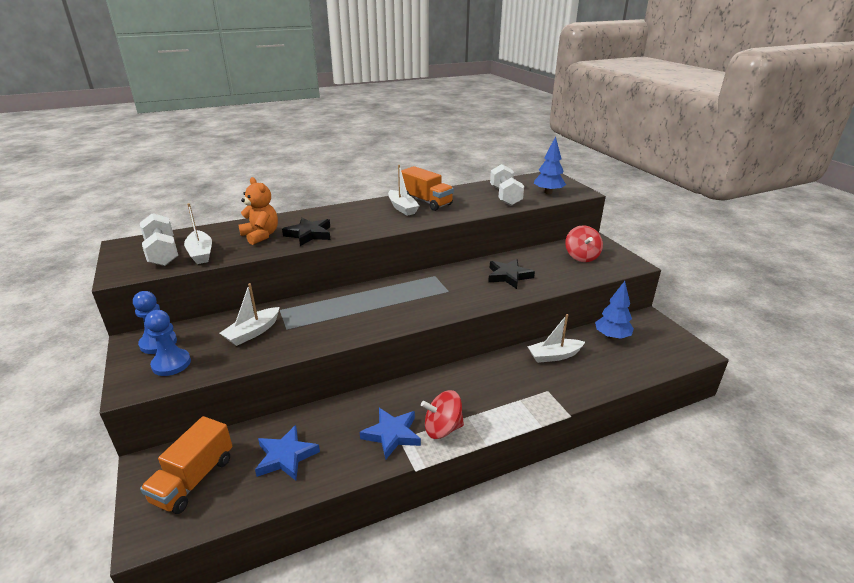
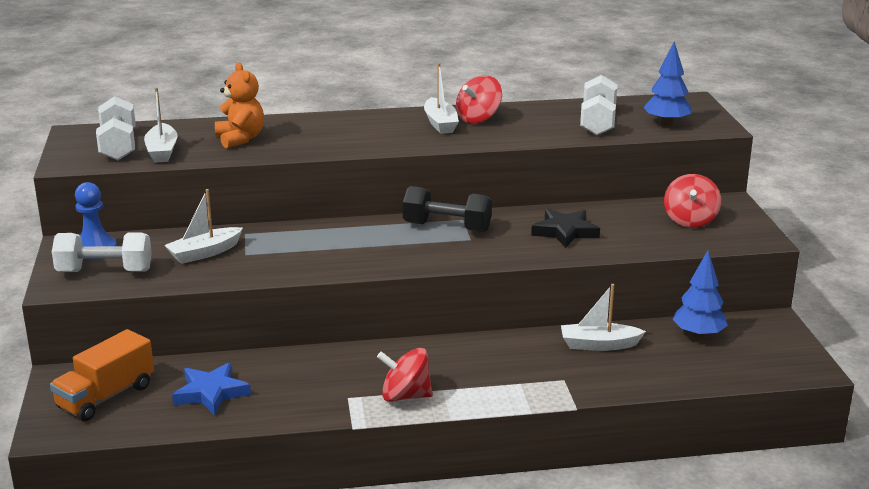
camera: 15 degrees right, 5 degrees down
blue pawn [145,310,191,376] -> white dumbbell [52,232,152,272]
black star [282,217,330,246] -> none
blue star [360,408,421,459] -> none
orange truck [401,166,454,211] -> red spinning top [456,75,502,124]
none -> black dumbbell [403,186,492,232]

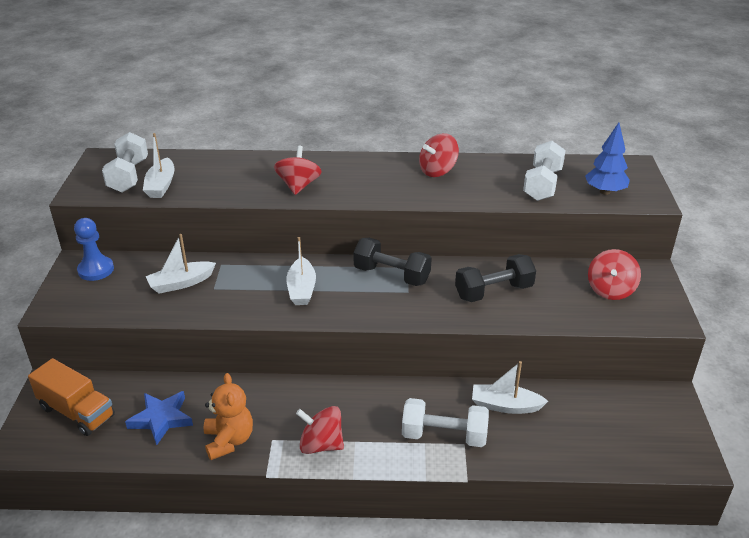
camera: 10 degrees right, 10 degrees up
orange truck [50,329,154,421] -> orange truck turned 105 degrees counterclockwise [28,358,115,436]
white dumbbell [52,232,152,272] -> white dumbbell moved to [402,398,489,447]
orange teddy bear [215,63,264,148] -> orange teddy bear moved to [204,373,253,460]
white boat [424,63,459,134] -> white boat moved to [286,237,316,305]
black star [531,208,600,248] -> black dumbbell [455,254,536,302]
blue tree [672,251,728,339] -> none
none -> red spinning top [274,146,322,195]

